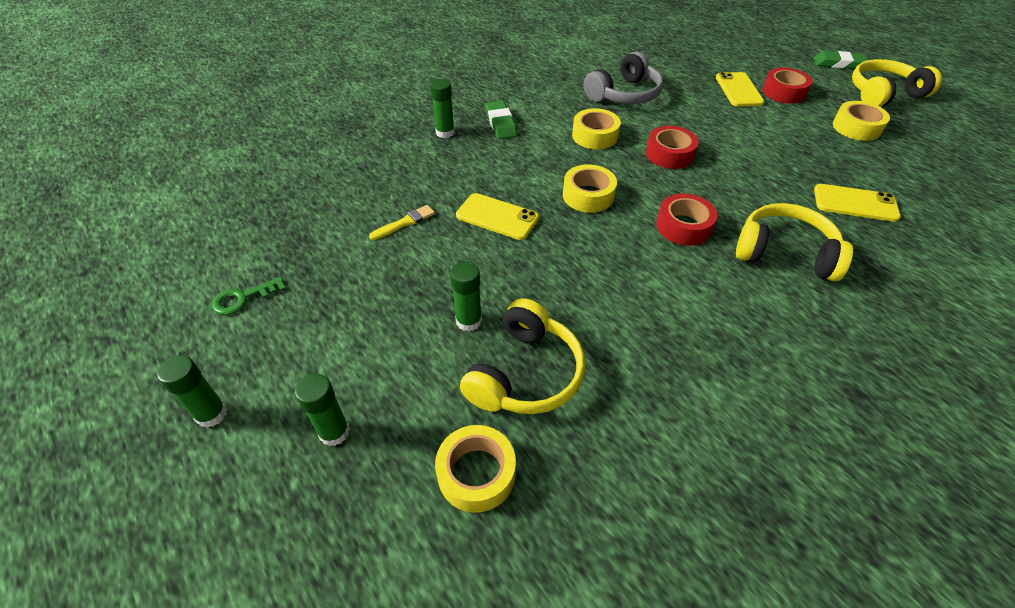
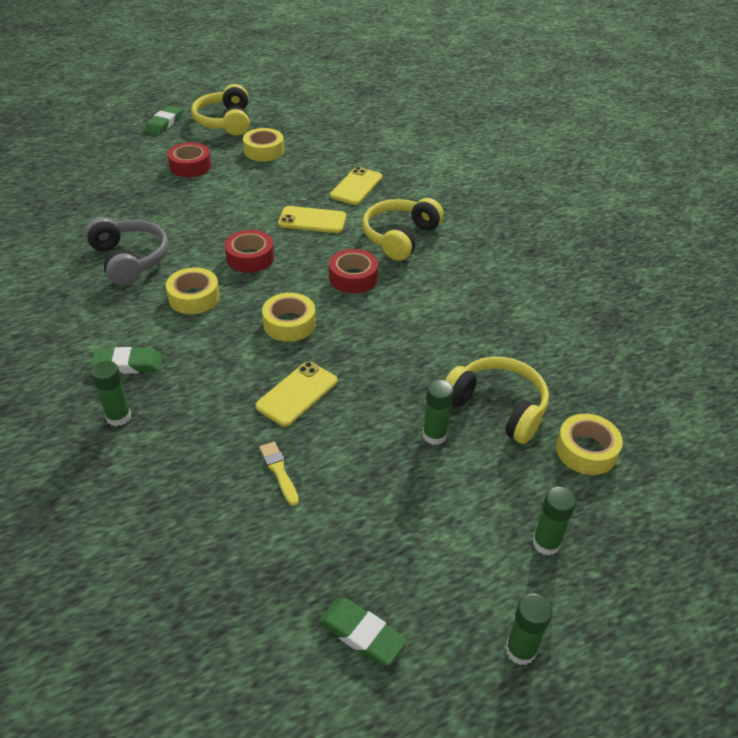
camera: 80 degrees left, 5 degrees down
green key [212,276,286,315] -> green eraser [318,598,407,666]
yellow phone [716,72,764,107] -> yellow phone moved to [278,206,346,233]

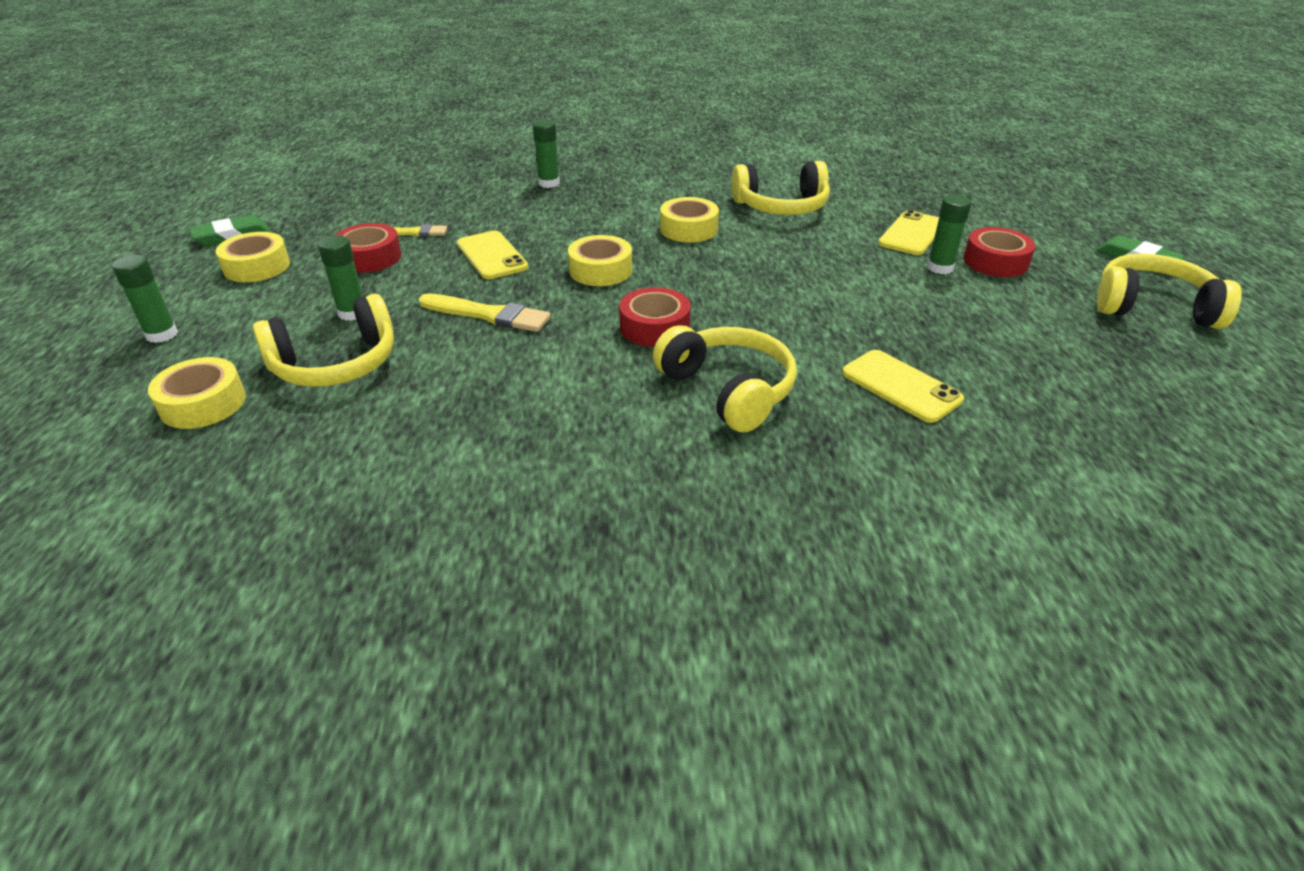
camera: 115 degrees right, 5 degrees down
grey headphones [85,217,168,285] -> yellow headphones [732,161,830,215]
green eraser [91,347,163,374] -> none
red tape [225,230,274,273] -> red tape moved to [336,223,402,273]
yellow tape [243,128,284,161] -> yellow tape moved to [216,232,290,282]
yellow phone [278,206,346,233] -> yellow phone moved to [878,210,939,255]
green glue stick [505,594,552,665] -> green glue stick moved to [927,195,972,274]
none -> yellow brush [419,293,551,332]

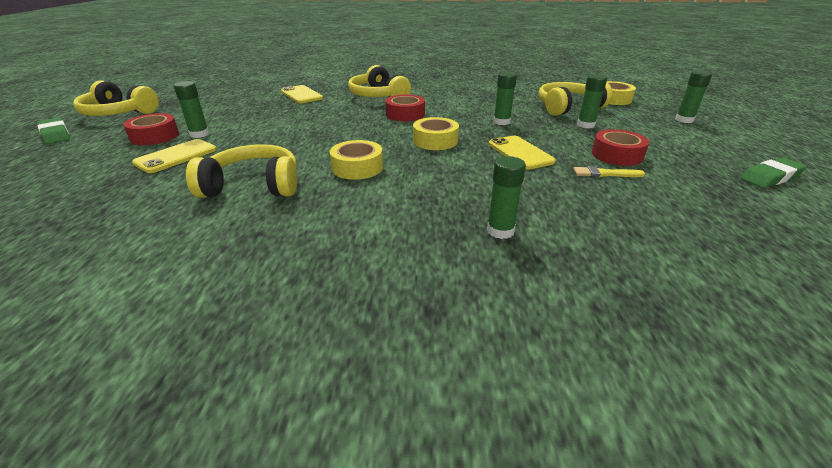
camera: 175 degrees left, 5 degrees down
yellow tape [216,232,290,282] -> none
yellow brush [419,293,551,332] -> green glue stick [494,72,517,125]

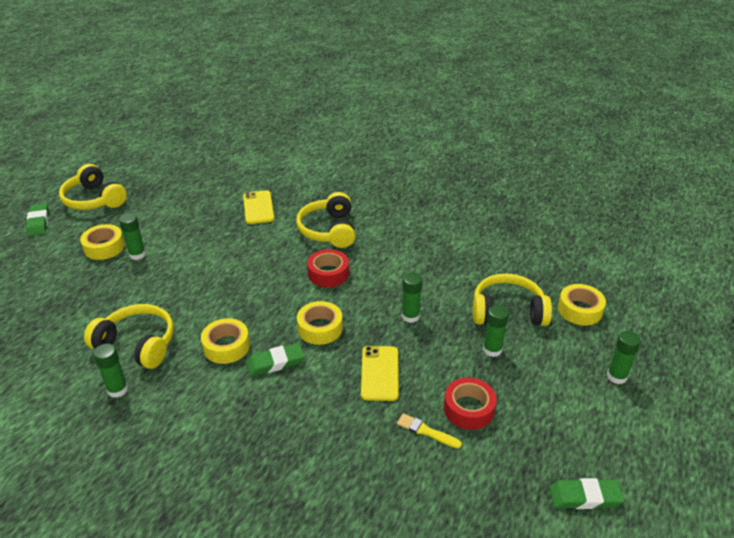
camera: 25 degrees right, 5 degrees up
red tape [123,113,179,145] -> yellow tape [80,224,125,260]
yellow phone [132,139,217,173] -> none
green glue stick [487,156,526,239] -> green glue stick moved to [93,344,128,398]
none -> green eraser [246,343,304,377]

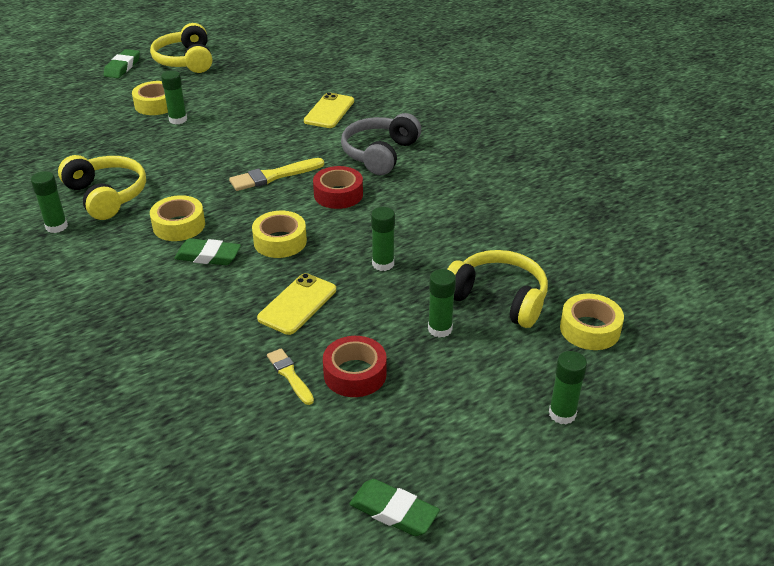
camera: 30 degrees right, 0 degrees up
yellow headphones [296,192,356,248] -> grey headphones [341,113,421,175]
none -> yellow brush [229,158,324,191]

